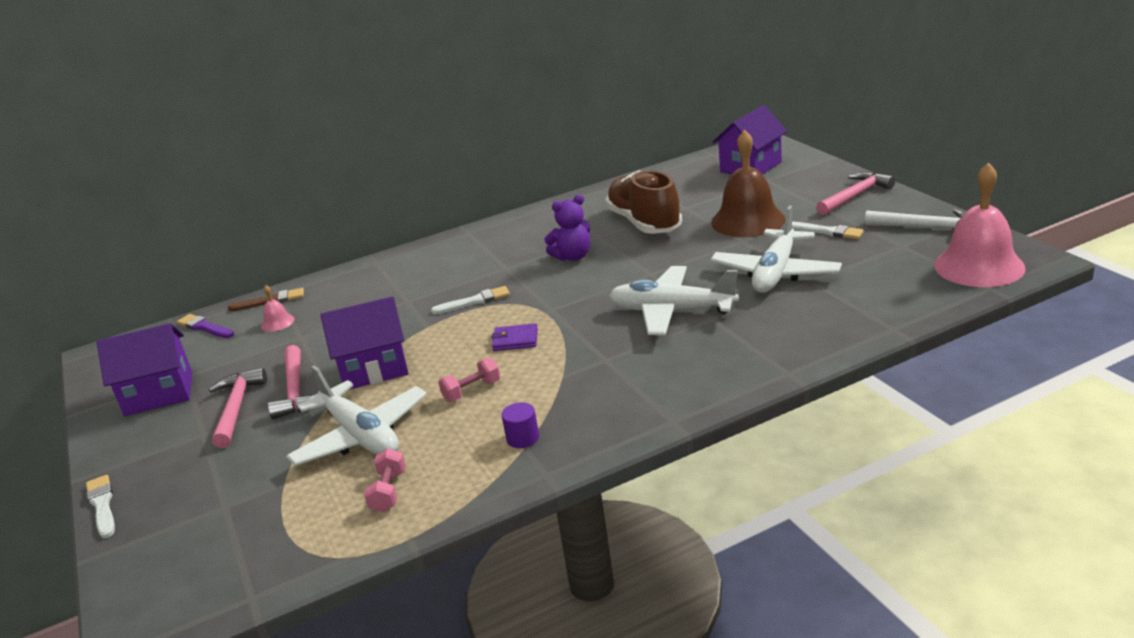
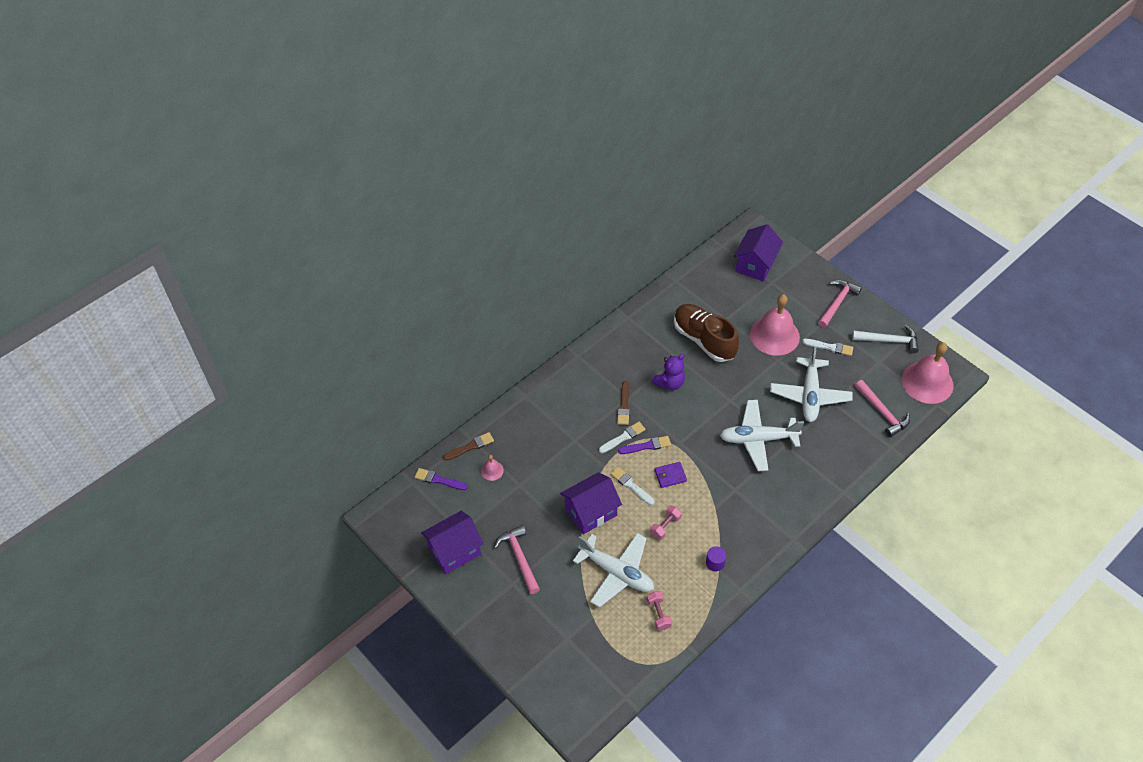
camera: 20 degrees left, 25 degrees up
white brush [86,475,115,538] -> white brush moved to [610,467,655,505]
pink hammer [268,345,319,419] -> pink hammer moved to [855,380,910,437]
brown bell [711,130,786,237] -> pink bell [750,294,800,356]
none -> brown brush [617,381,630,425]
none -> purple brush [618,436,671,454]

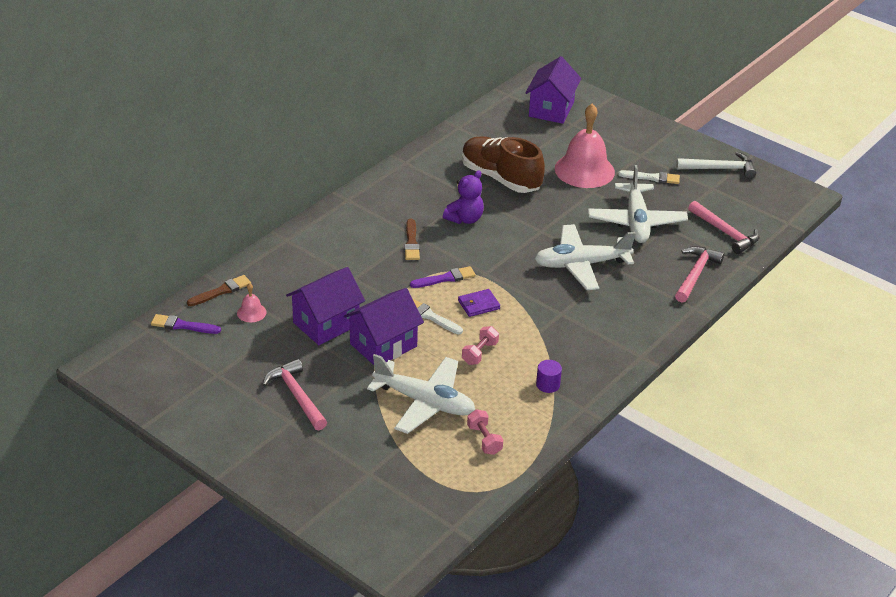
camera: 10 degrees left, 15 degrees down
purple house [421,511,484,574] -> purple house moved to [286,267,365,345]
white brush [599,422,646,453] -> none
pink hammer [818,280,862,328] -> pink hammer moved to [675,246,725,303]
pink bell [902,342,954,404] -> none

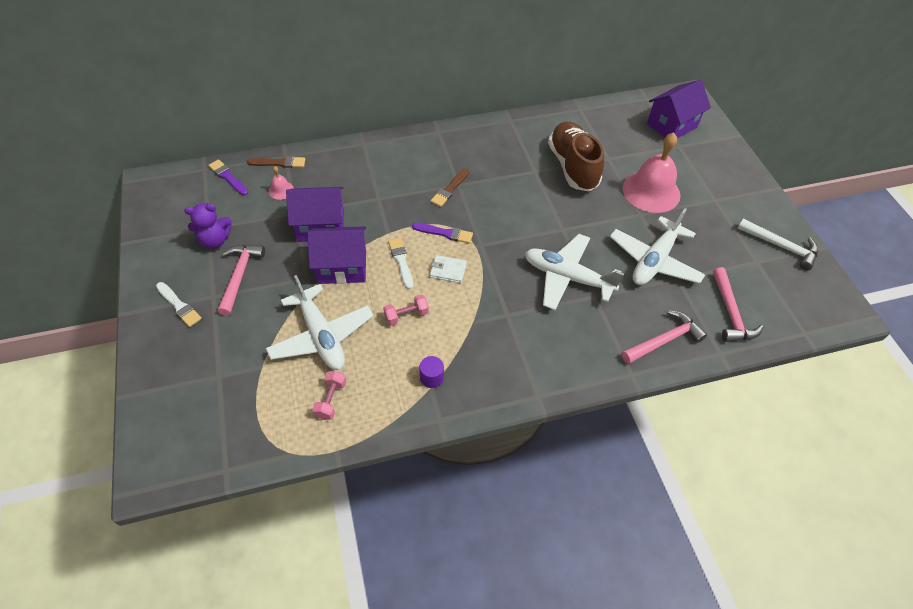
camera: 35 degrees right, 15 degrees up
purple teddy bear [443,170,484,224] -> purple teddy bear moved to [184,204,232,249]
purple wallet [458,289,500,317] -> white wallet [430,255,467,283]
white brush [618,170,680,184] -> white brush moved to [156,282,202,327]

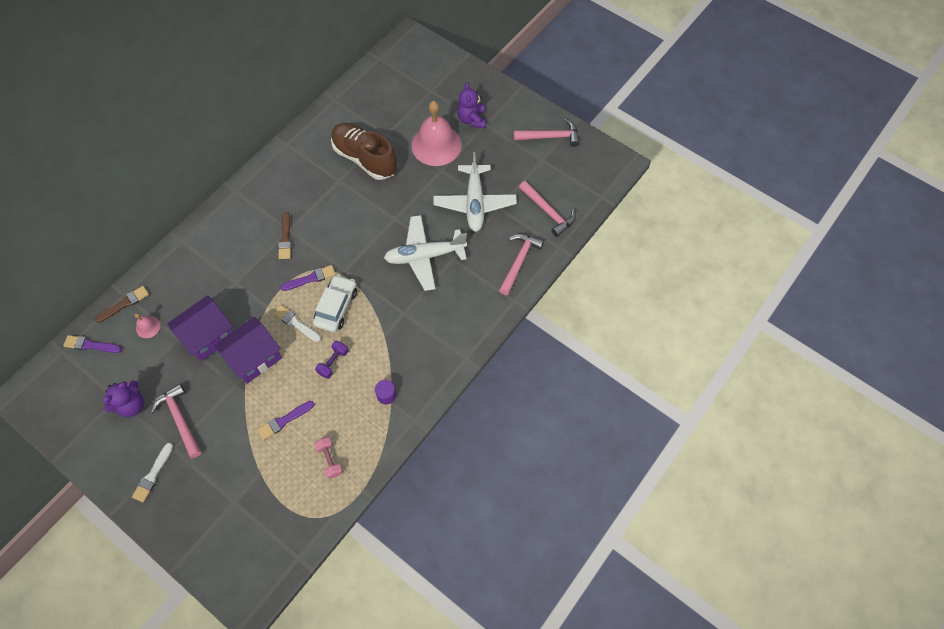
camera: 35 degrees left, 10 degrees up
white brush [156,282,202,327] -> white brush turned 105 degrees clockwise [132,443,173,503]
white plane [266,275,373,370] -> purple brush [257,401,314,440]
pink dumbbell [383,295,429,326] -> purple dumbbell [315,341,348,379]
white wallet [430,255,467,283] -> white car [313,275,357,332]
purple house [647,80,711,138] -> none
white hammer [737,218,818,270] -> pink hammer [514,119,580,147]
none -> purple teddy bear [457,82,486,128]

